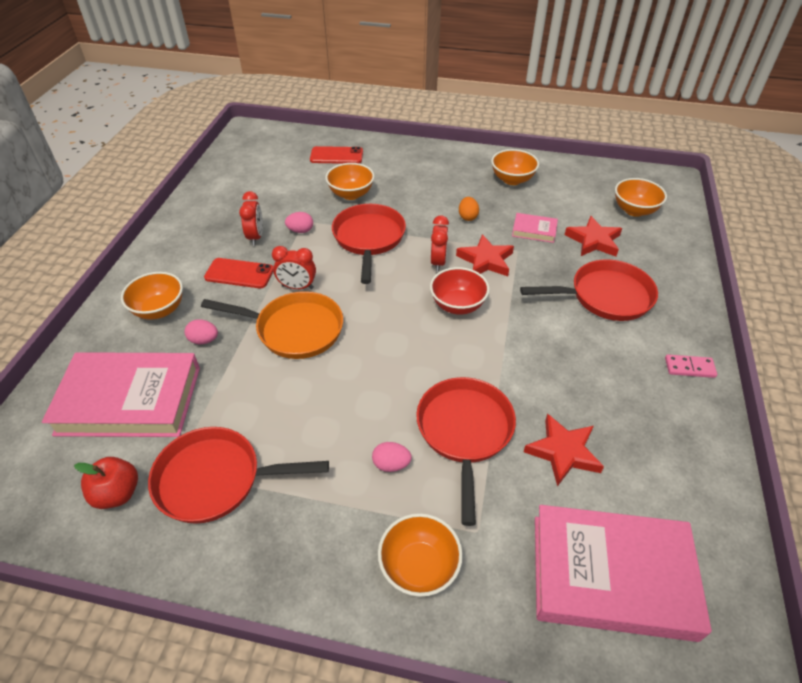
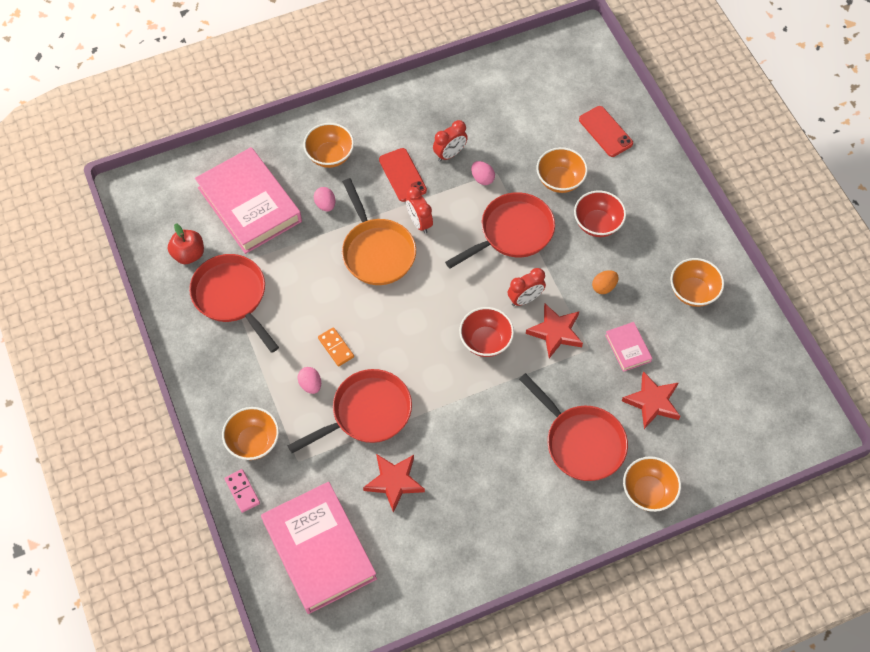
camera: 55 degrees right, 15 degrees up
orange bowl [615,178,667,217] -> orange bowl moved to [623,456,681,512]
pink domino [665,355,717,378] -> pink domino moved to [224,469,260,513]
none -> orange domino [318,327,354,366]
none -> red bowl [574,191,626,237]

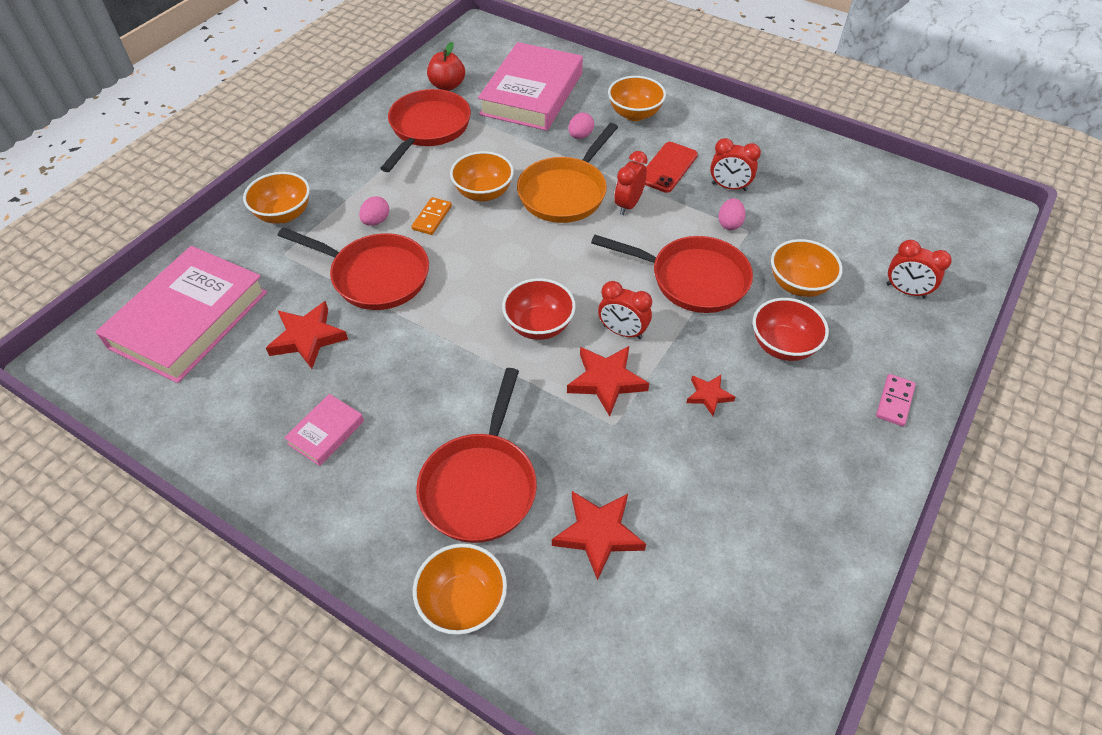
camera: 55 degrees right, 10 degrees down
pink domino [224,469,260,513] -> pink domino moved to [876,374,916,426]
red phone [579,106,633,157] -> red clock [886,240,952,299]
orange egg [592,270,619,294] -> red star [686,375,735,416]
pink book [605,322,652,372] -> pink book moved to [284,394,364,466]
orange bowl [670,258,724,307] -> orange bowl moved to [450,151,514,202]

